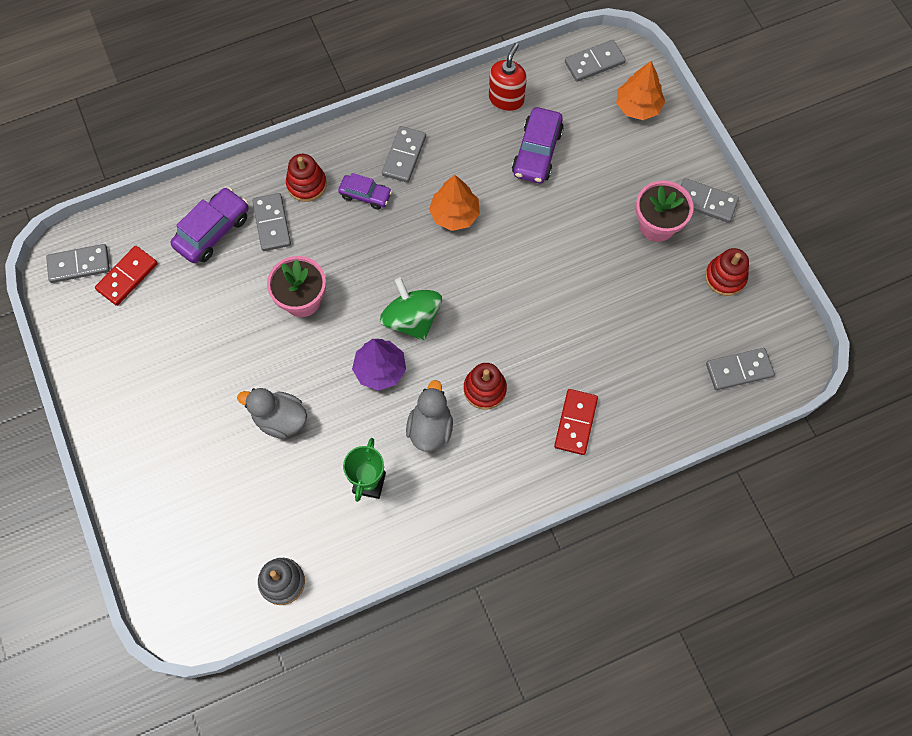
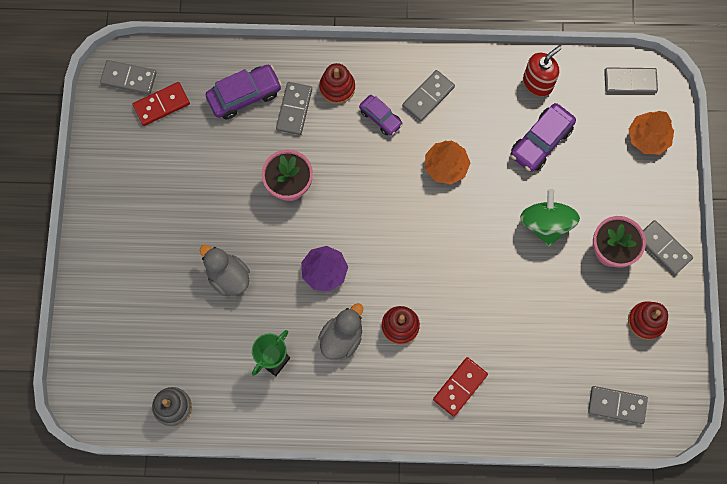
camera: 25 degrees right, 5 degrees up
green spinning top [380,277,442,341] -> green spinning top moved to [520,189,580,246]

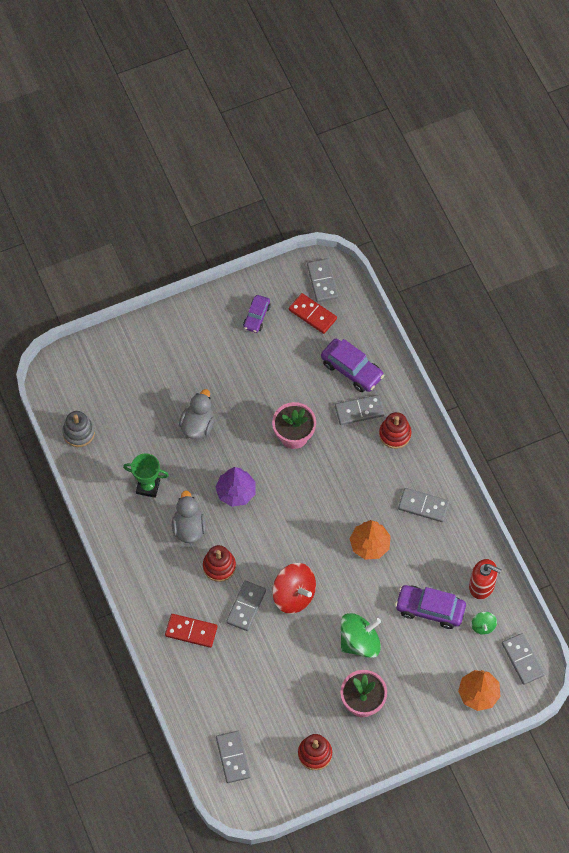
camera: 65 degrees right, 10 degrees down
grey duck [318,303,363,360] -> grey duck turned 105 degrees counterclockwise [172,490,206,543]
purple car [359,95,403,136] -> purple car moved to [243,295,271,333]
grey domino [643,220,693,275] -> grey domino moved to [226,581,266,631]
none -> red spinning top [272,563,316,614]
none -> green spinning top [471,612,497,635]

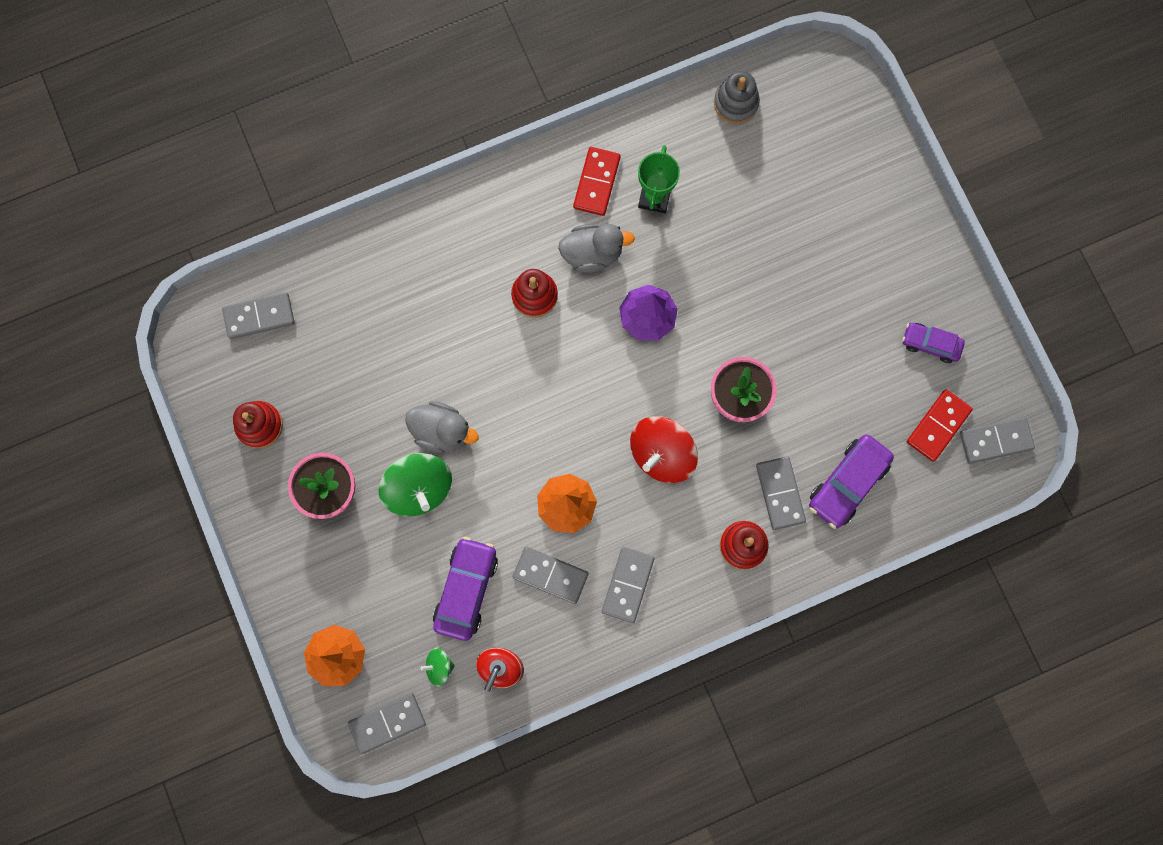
camera: 90 degrees right, 15 degrees up
red domino [165,614,217,648] -> red domino moved to [573,147,621,216]
grey duck [179,389,214,439] -> grey duck moved to [405,401,479,453]
grey domino [226,581,266,631] -> grey domino moved to [513,547,589,604]
red spinning top [272,563,316,614] -> red spinning top moved to [630,416,698,483]

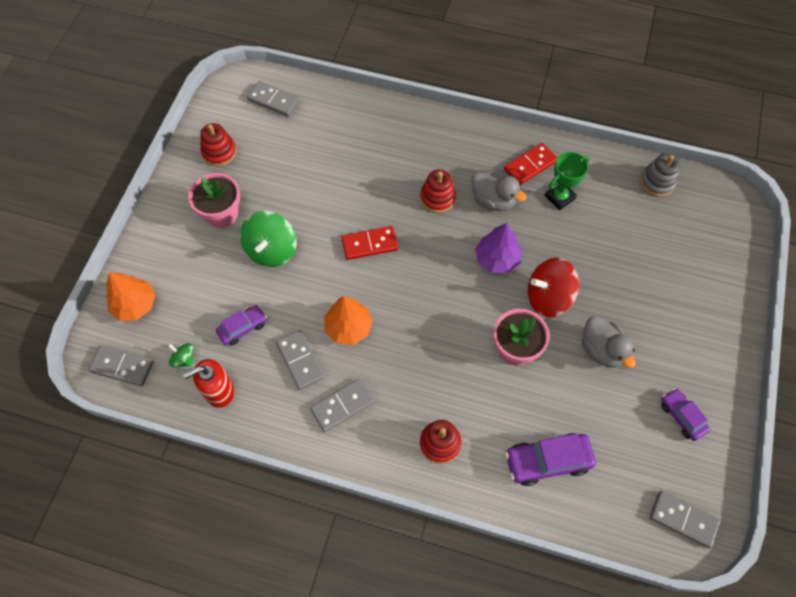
camera: 40 degrees right, 15 degrees down
grey duck [405,401,479,453] -> grey duck moved to [582,316,636,368]
purple car [433,537,498,641] -> purple car [216,305,267,345], size x0.63
red spinning top [630,416,698,483] -> red spinning top moved to [528,258,579,318]
grey domino [756,456,806,530] -> none
red domino [907,389,973,462] -> red domino moved to [341,226,398,260]

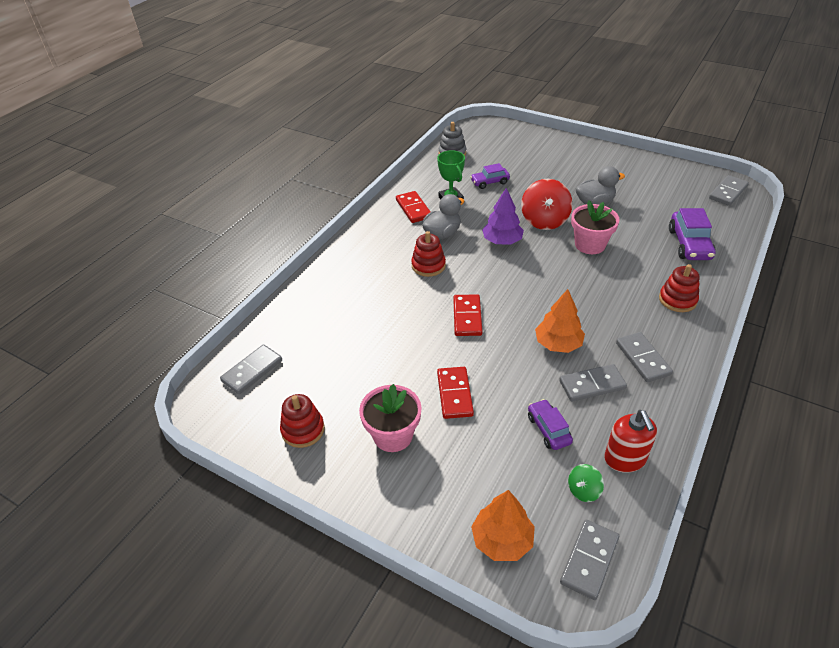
camera: 75 degrees left, 20 degrees down
green spinning top [240,211,297,267] -> red domino [437,367,474,419]
purple car [661,388,710,441] -> purple car moved to [470,163,510,189]

